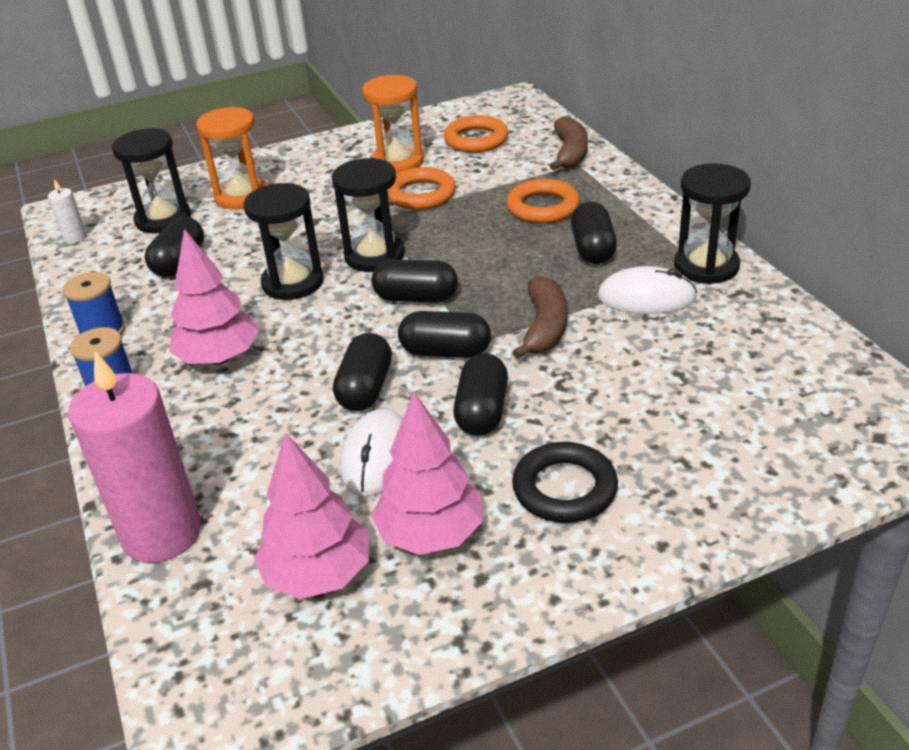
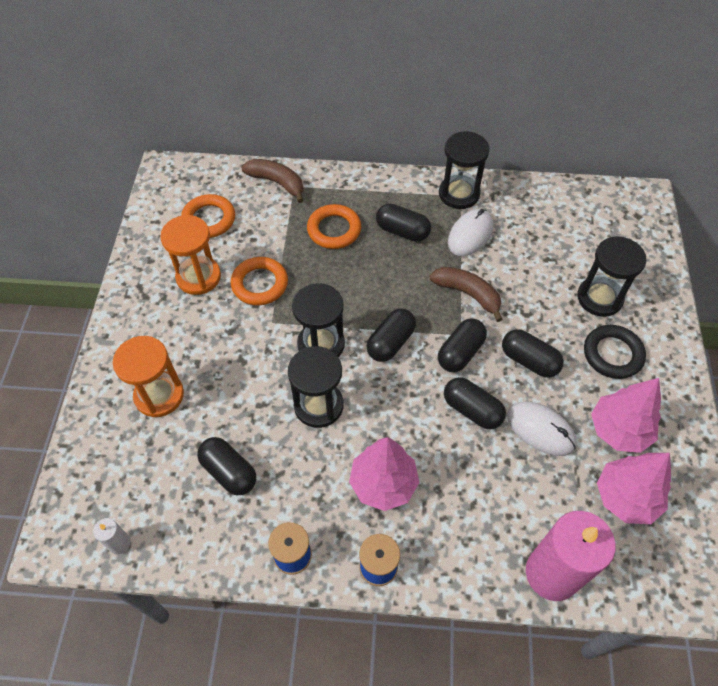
camera: 65 degrees left, 20 degrees up
black hourglass [112,128,191,233] -> black hourglass moved to [577,236,646,317]

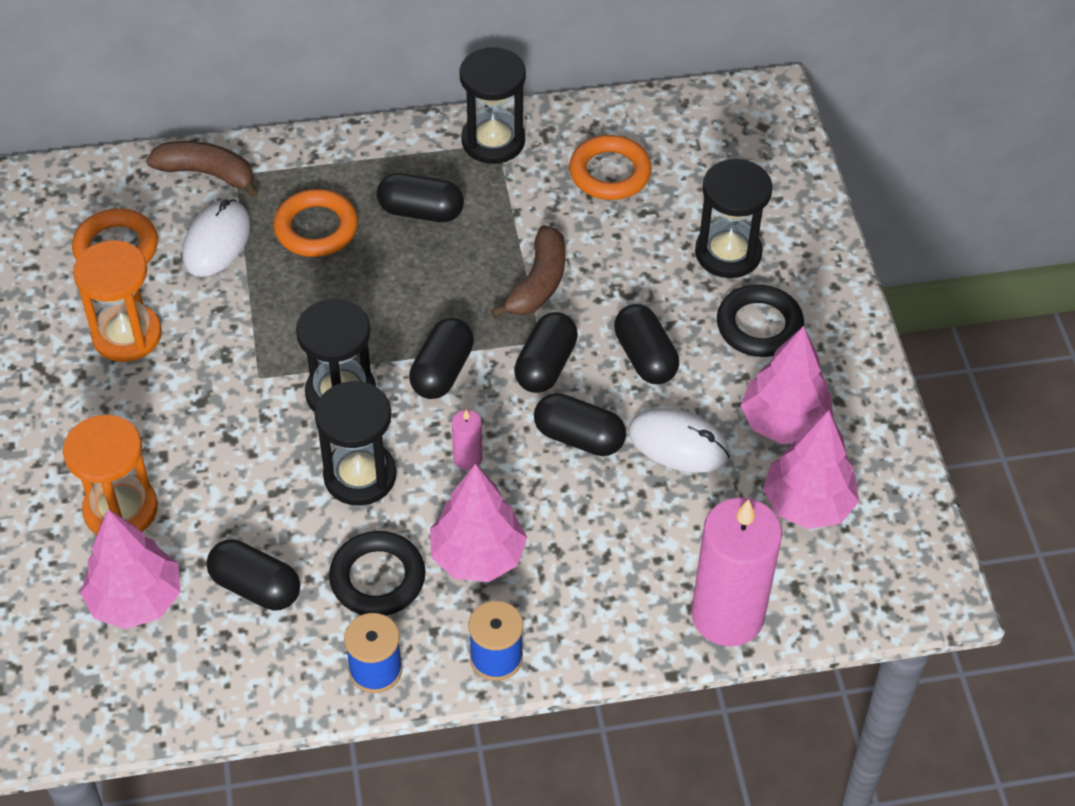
camera: 15 degrees left, 5 degrees down
white candle [93,518,131,554] -> none
orange ring [231,257,288,305] -> orange ring moved to [569,135,652,200]
brown banana [430,267,503,322] -> brown banana turned 90 degrees clockwise [491,225,565,318]
white mouse [448,209,493,256] -> white mouse moved to [182,199,251,277]
black capsule [502,329,564,378] -> black capsule turned 45 degrees clockwise [614,304,679,384]
none -> pink tree [80,509,181,629]
none -> black ring [329,531,426,616]
none -> pink candle [452,410,482,470]

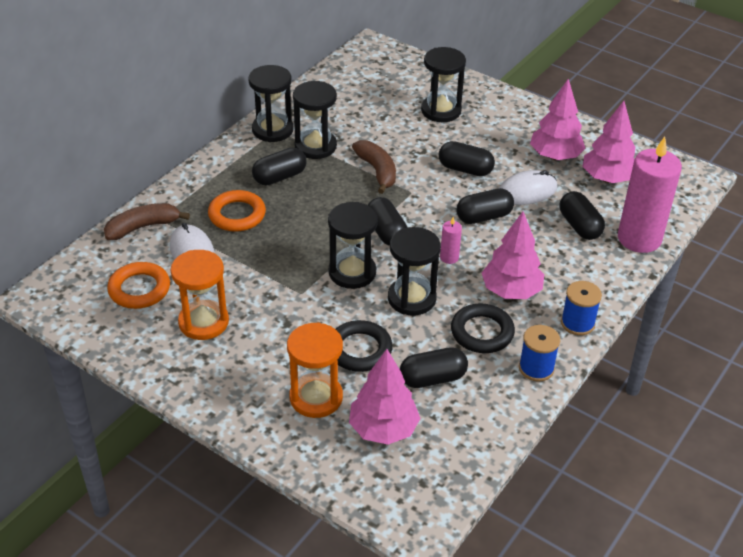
camera: 45 degrees left, 10 degrees down
black capsule [514,312,578,393] -> black capsule moved to [560,191,605,240]
orange ring [569,135,652,200] -> none
black ring [717,285,804,357] -> black ring moved to [336,320,393,372]
none -> black hourglass [293,81,337,159]

